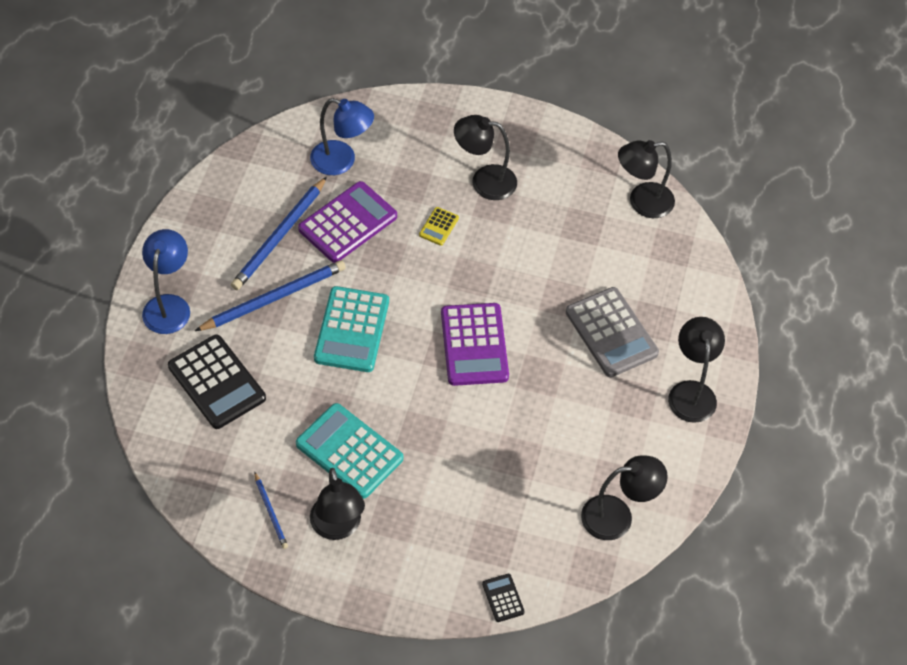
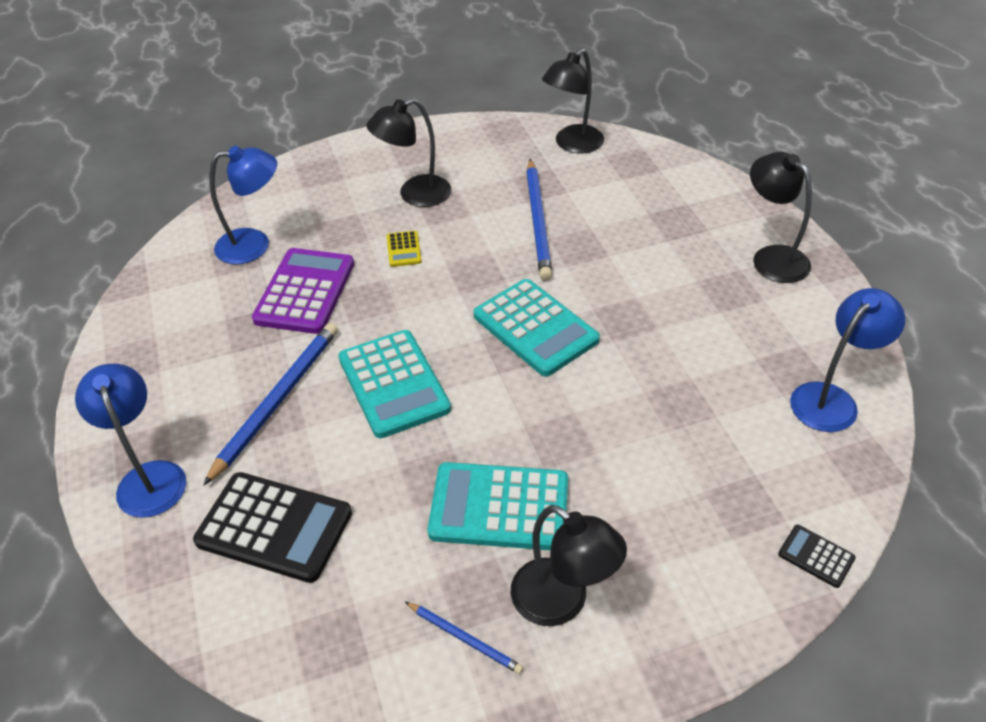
camera: 30 degrees left, 10 degrees down
blue pencil [231,177,327,290] -> blue pencil moved to [526,159,552,281]
purple calculator [441,303,509,386] -> turquoise calculator [474,279,600,377]
grey calculator [566,287,659,377] -> none
black lamp [581,456,668,540] -> blue lamp [790,288,905,432]

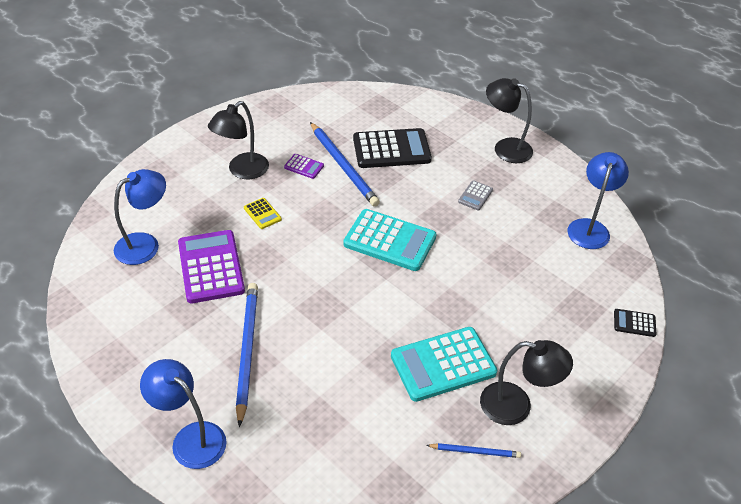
camera: 30 degrees left, 0 degrees up
black calculator [193,472,352,583] -> black calculator moved to [353,128,432,168]
turquoise calculator [338,330,451,438] -> none
black lamp [542,49,604,154] -> none
none -> purple calculator [284,154,324,179]
none -> grey calculator [458,180,493,210]

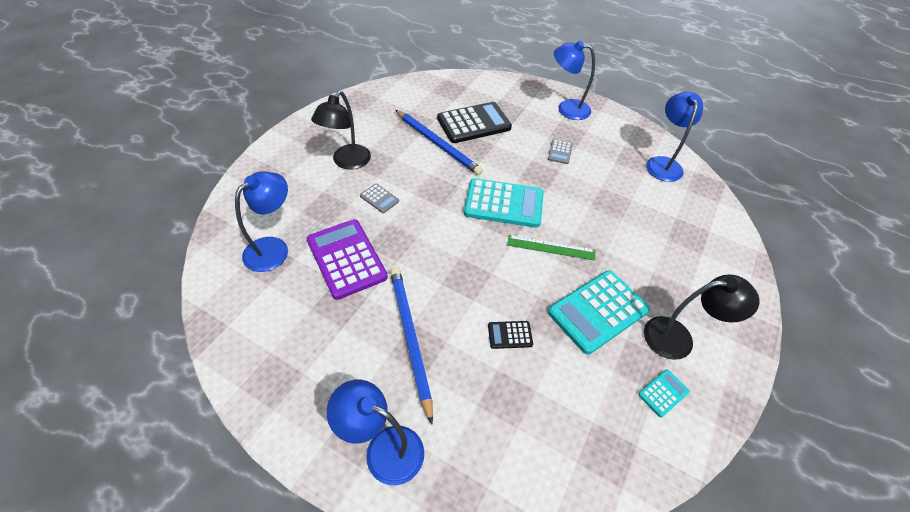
camera: 15 degrees left, 5 degrees up
yellow calculator [244,198,282,229] -> grey calculator [360,184,399,213]
purple calculator [284,154,324,179] -> none
blue pencil [426,443,521,458] -> turquoise calculator [638,369,690,417]
black lamp [486,78,533,163] -> blue lamp [554,41,595,120]
black calculator [614,309,657,337] -> black calculator moved to [488,321,533,349]
none -> green ruler [507,235,595,261]

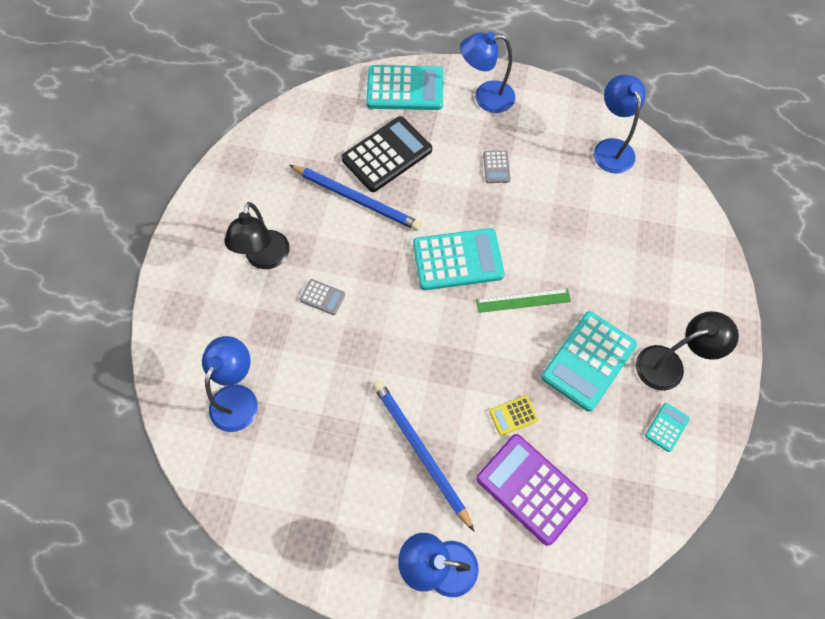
camera: 15 degrees left, 15 degrees up
purple calculator [307,219,388,300] -> purple calculator moved to [476,434,588,546]
black calculator [488,321,533,349] -> yellow calculator [489,395,538,436]
none -> turquoise calculator [366,65,443,110]

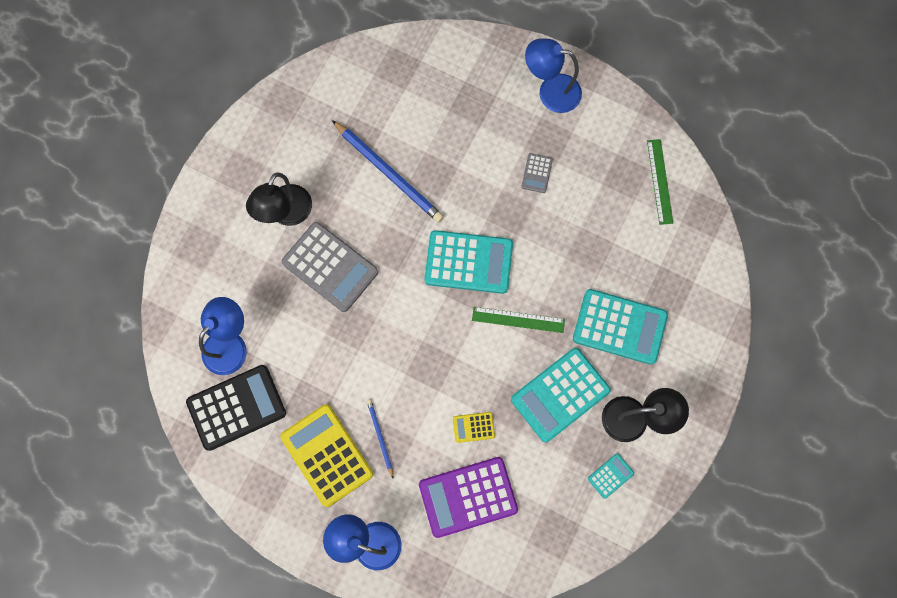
camera: 15 degrees right, 10 degrees up
grey calculator [300,279,345,315] -> grey calculator [282,222,378,312], size x2.18
black calculator [341,116,432,192] -> black calculator moved to [186,365,286,451]
turquoise calculator [366,65,443,110] -> turquoise calculator moved to [573,289,668,365]
blue pencil [373,380,474,531] -> blue pencil [367,399,393,478], size x0.51
purple calculator [476,434,588,546] -> purple calculator turned 75 degrees counterclockwise [419,457,518,538]
blue lamp [593,75,646,174] -> green ruler [647,139,673,225]
none -> yellow calculator [280,404,373,507]

